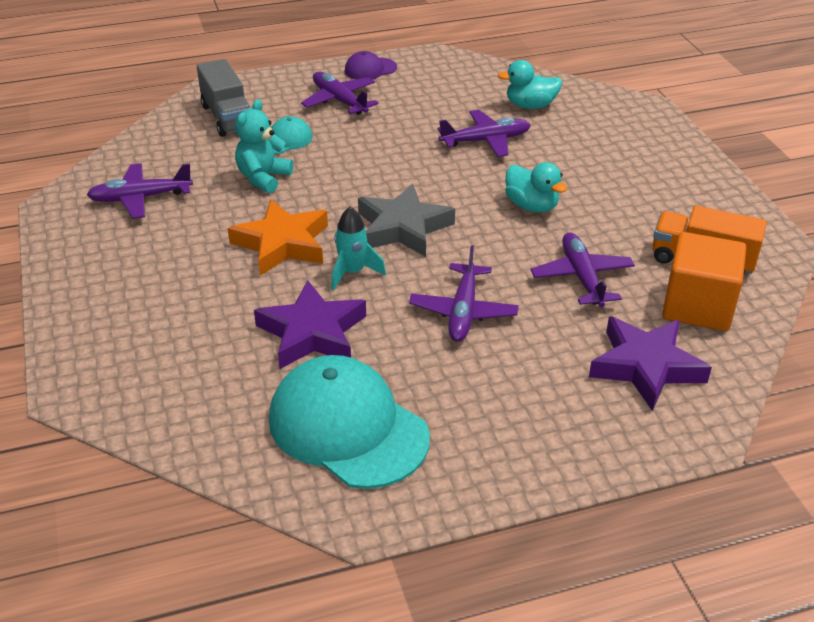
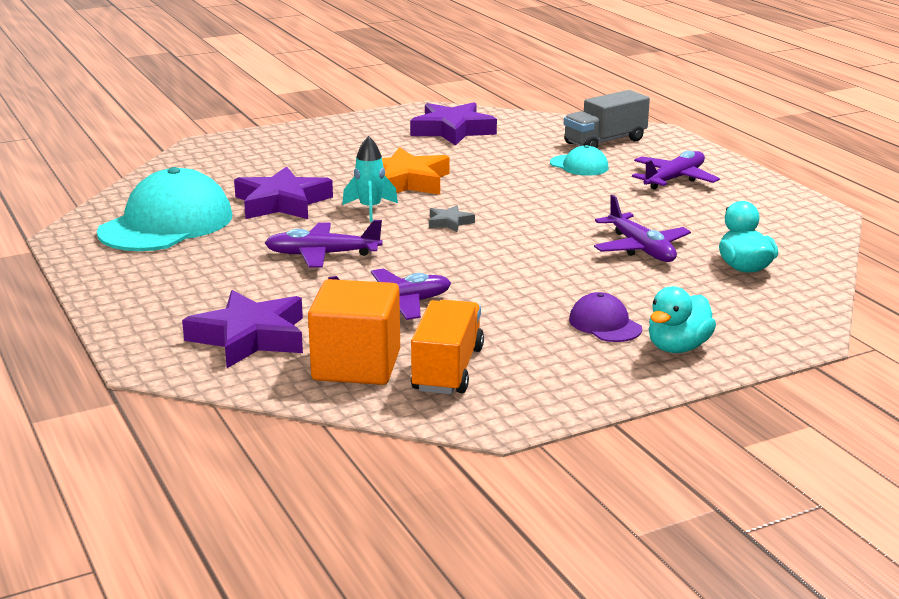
camera: 80 degrees right, 15 degrees down
purple plane [87,163,193,219] -> purple star [410,102,497,146]
turquoise teddy bear [235,99,293,193] -> none
purple cap [345,51,397,80] -> purple cap moved to [569,292,642,342]
grey star [358,184,455,257] -> grey star [429,205,475,232], size x0.47
turquoise duck [505,162,567,213] -> turquoise duck moved to [649,286,716,353]

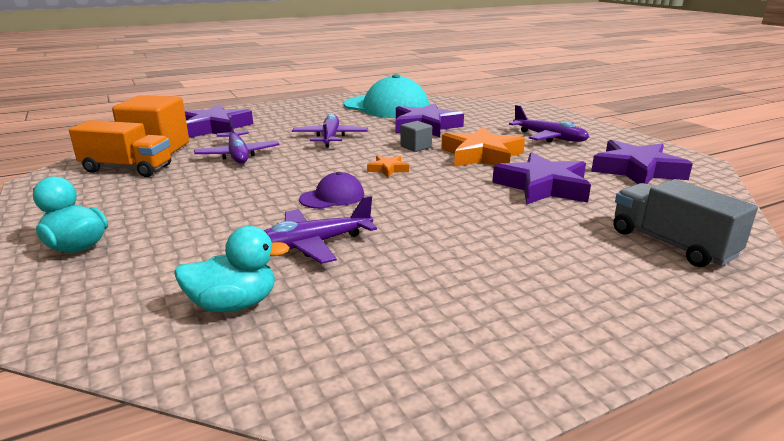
camera: 90 degrees right, 0 degrees up
turquoise rocket [342,136,398,222] -> grey cube [400,121,432,152]
grey star [429,205,475,232] -> orange star [367,156,409,177]
turquoise cap [550,145,609,176] -> none
purple cap [569,292,642,342] -> purple cap moved to [299,172,364,209]
purple plane [632,150,720,190] -> purple plane moved to [509,105,589,142]
none -> purple star [492,152,591,205]

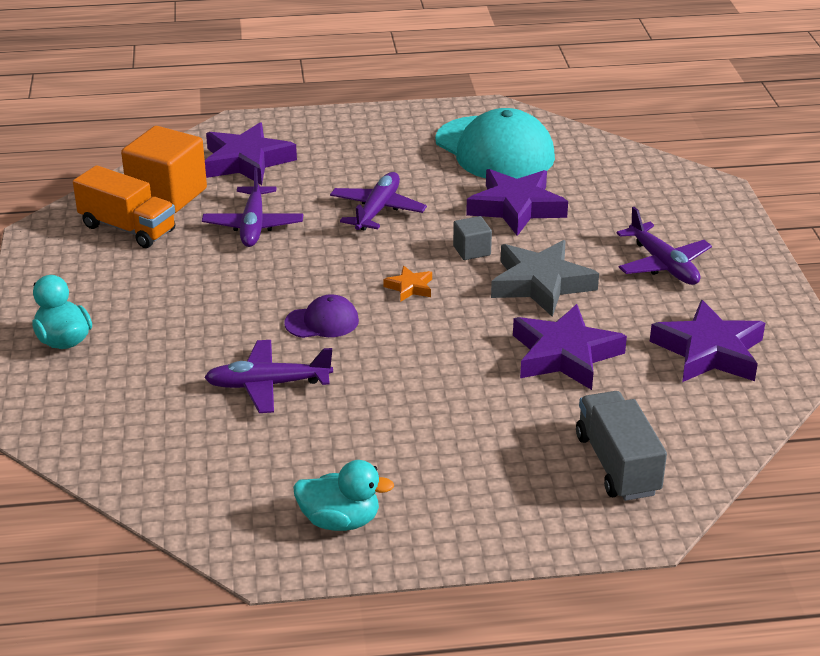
camera: 20 degrees right, 10 degrees up
turquoise duck [174,226,290,312] -> turquoise duck moved to [293,460,394,531]
orange star [441,127,525,167] -> grey star [491,240,599,317]

